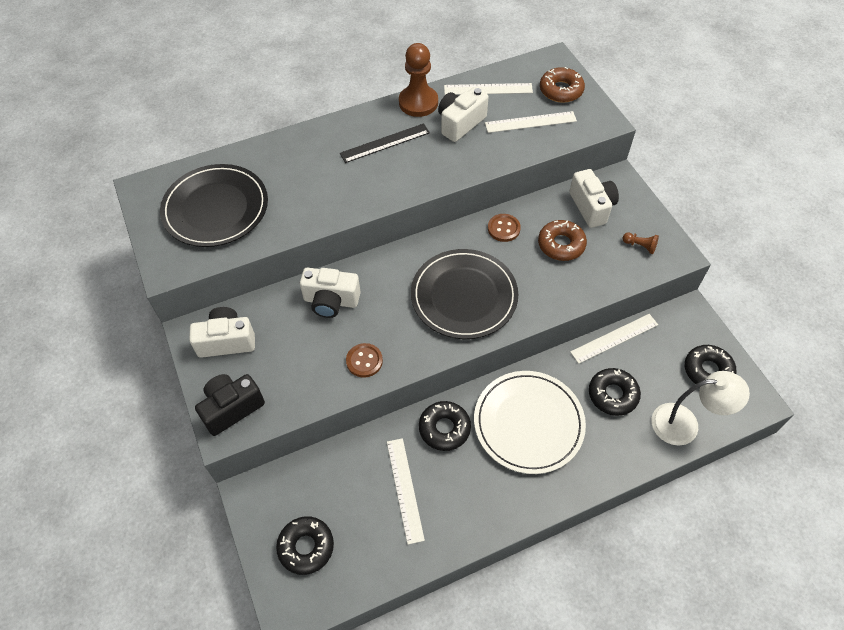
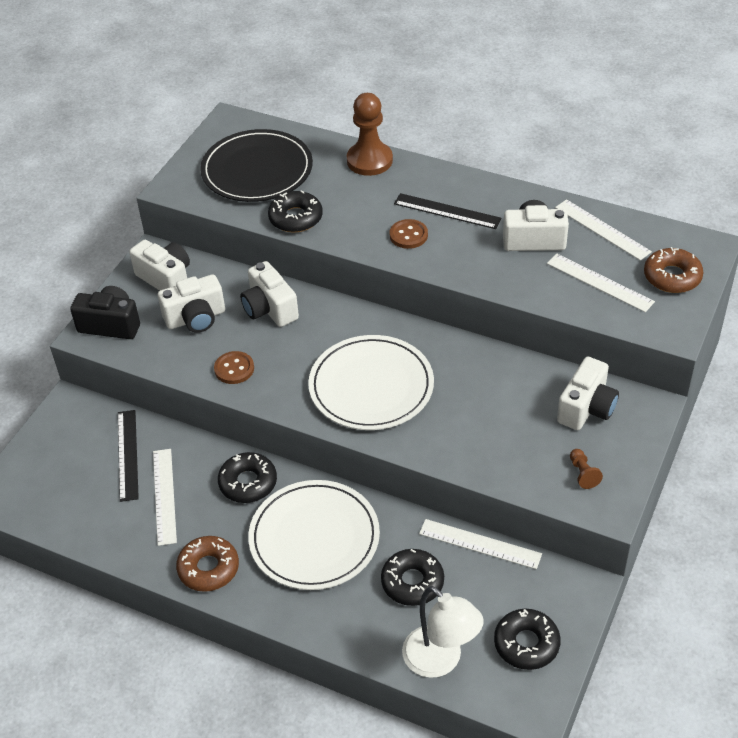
camera: 50 degrees right, 10 degrees down
black donut [276,516,334,575] -> black donut moved to [268,190,323,232]
white ruler [387,438,425,545] -> white ruler turned 45 degrees counterclockwise [153,449,177,546]
brown pawn [399,43,438,117] -> brown pawn moved to [347,93,393,176]
black plate [411,249,518,339] -> white plate [308,335,434,430]
brown button [488,214,521,242] -> brown button moved to [390,219,428,249]
brown donut [538,220,587,261] -> brown donut moved to [176,536,239,592]
none -> black ruler [118,410,139,502]
none -> white camera [158,274,225,333]

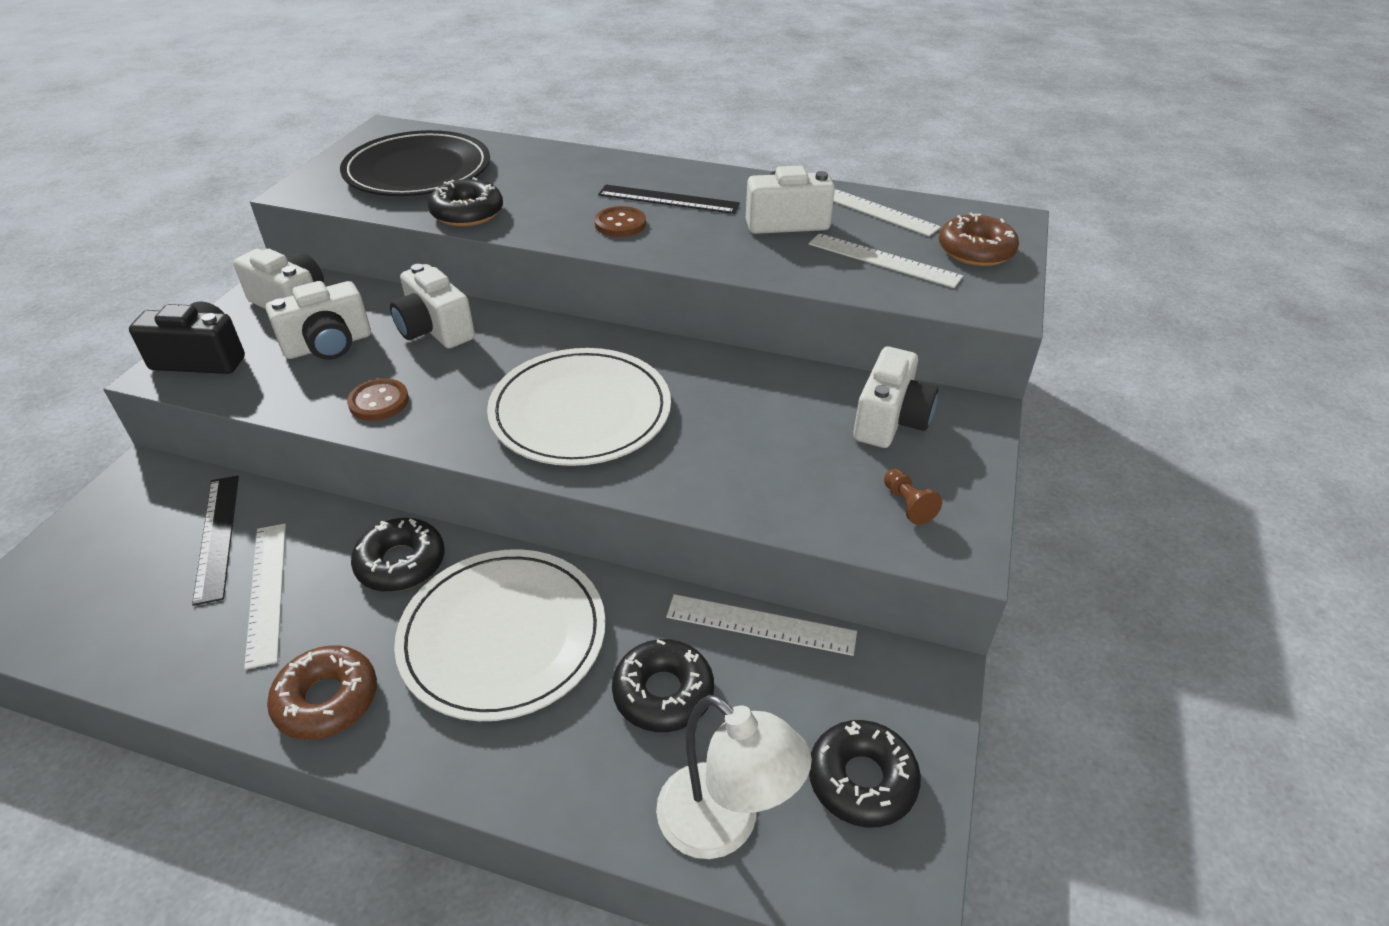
camera: 10 degrees left, 5 degrees down
brown pawn [347,93,393,176] -> none

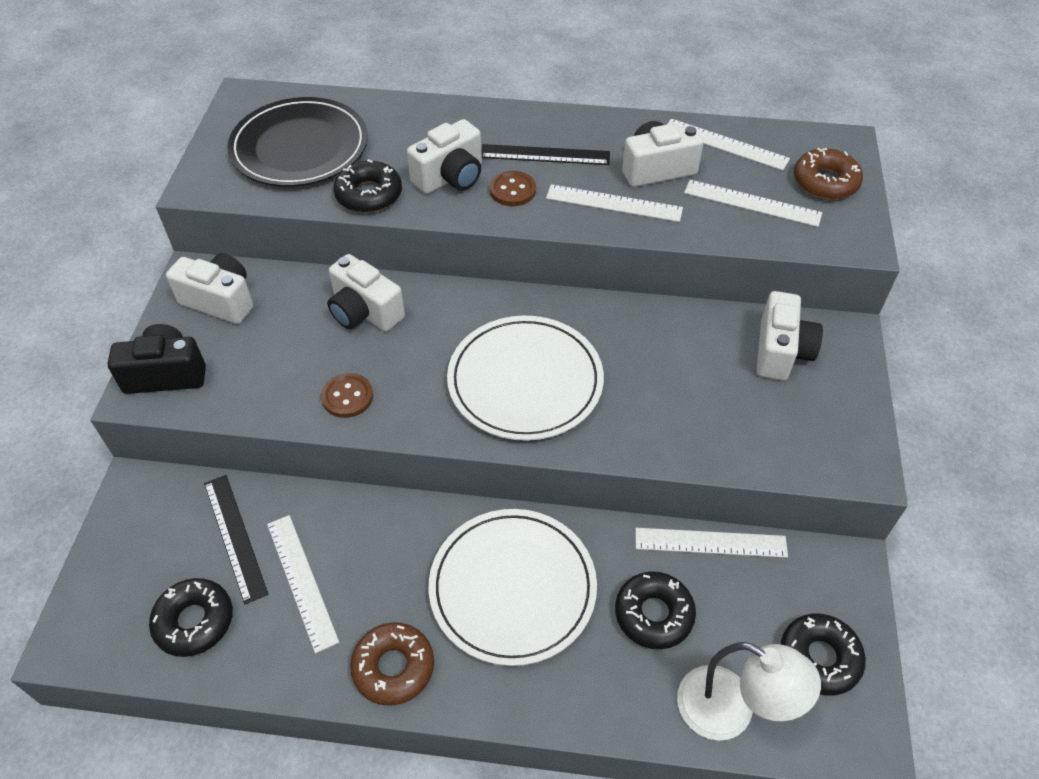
camera: 10 degrees left, 10 degrees up
white camera [266,281,371,360] -> white camera moved to [407,119,482,194]
black donut [351,518,445,592] -> black donut moved to [149,578,233,657]
brown pawn [884,469,942,525] -> none
none -> white ruler [546,184,683,222]

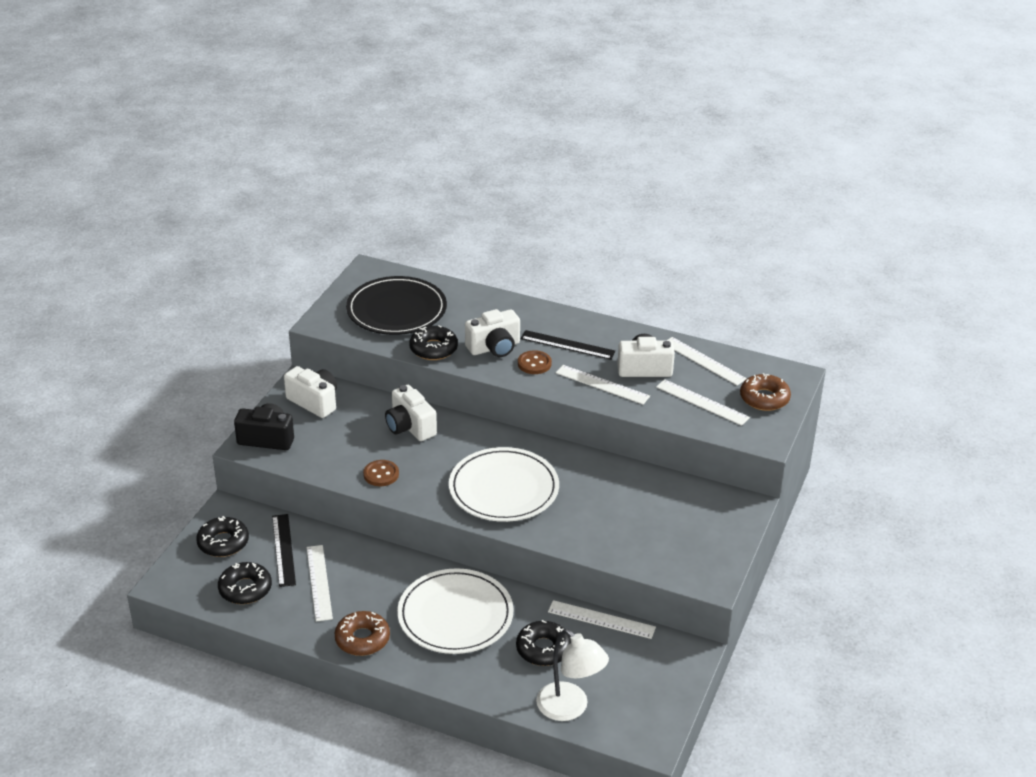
camera: 15 degrees right, 15 degrees down
white camera [757,291,823,381] -> none
black donut [781,613,866,696] -> black donut moved to [196,516,249,557]

